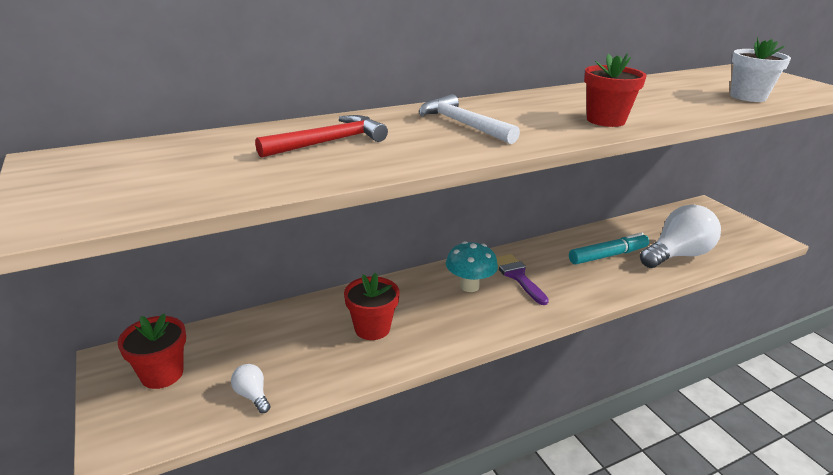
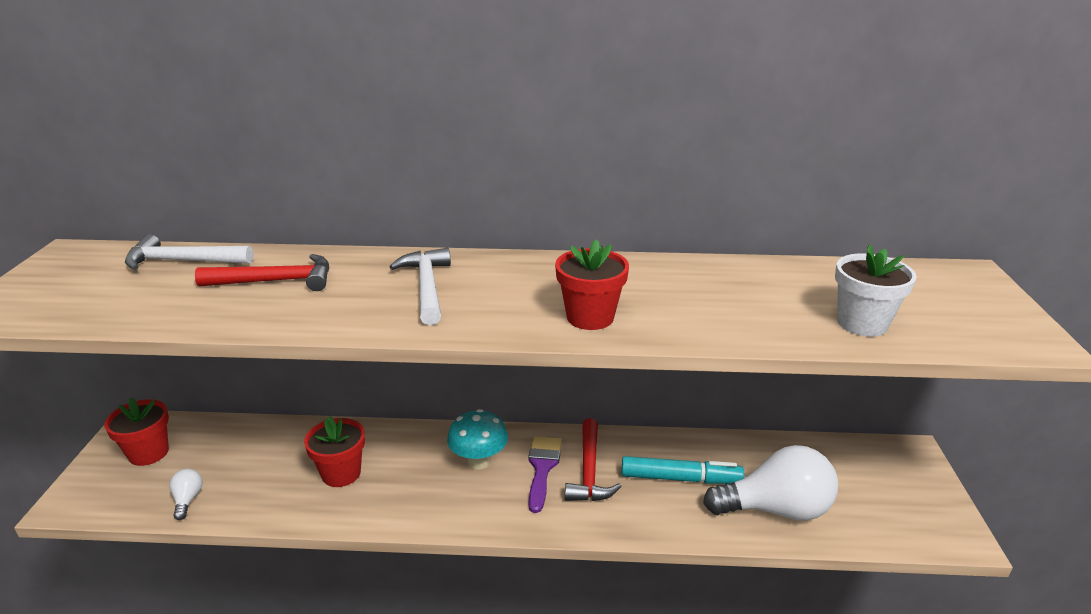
camera: 30 degrees right, 0 degrees up
none -> white hammer [125,234,254,270]
none -> red hammer [565,418,622,501]

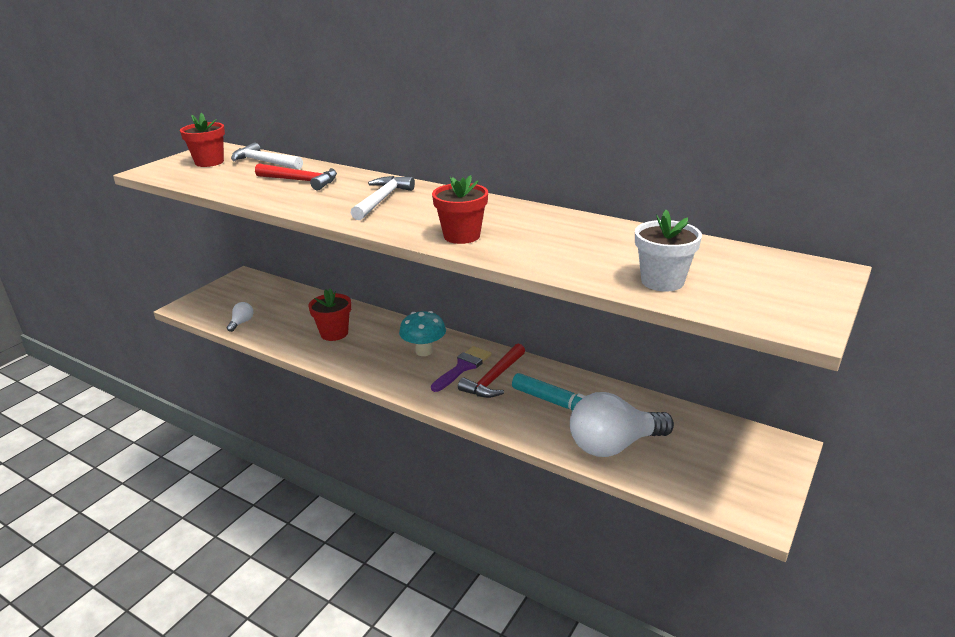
camera: 30 degrees right, 0 degrees up
red flower pot [104,398,169,466] -> red flower pot moved to [180,113,225,167]
white light bulb [703,445,838,521] -> white light bulb turned 135 degrees clockwise [570,392,674,457]

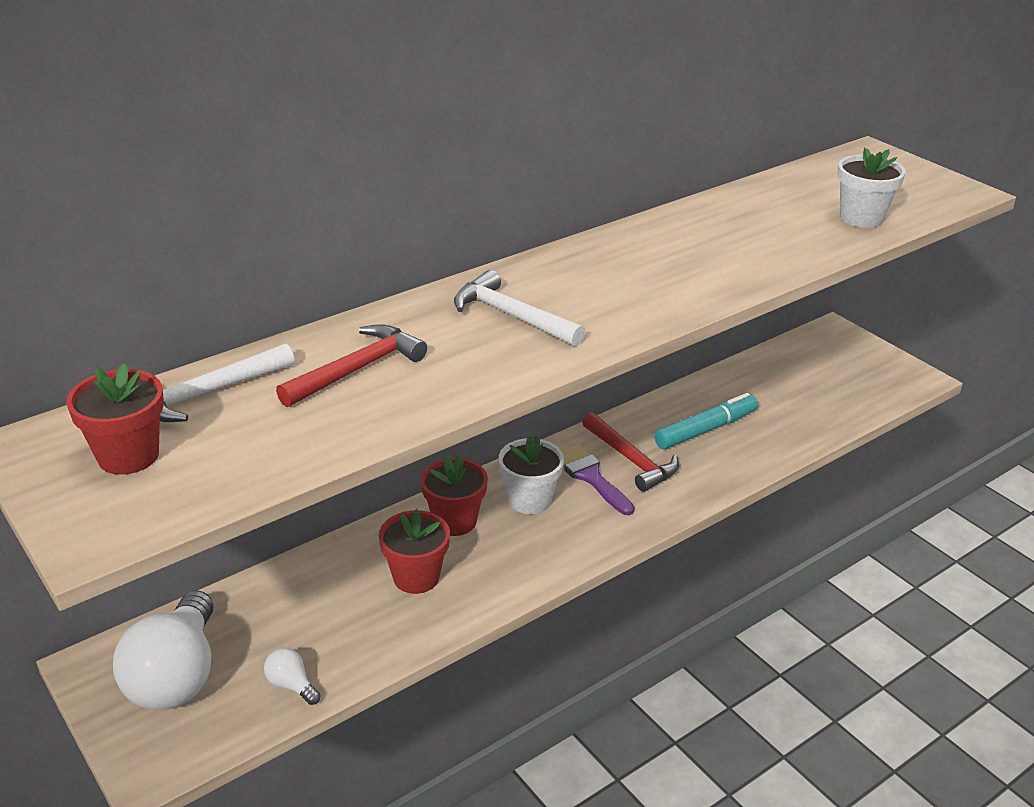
camera: 70 degrees left, 5 degrees up
turquoise mushroom [399,311,446,356] -> white flower pot [499,435,564,514]
red flower pot [432,175,488,244] -> red flower pot moved to [420,455,488,536]
white light bulb [570,392,674,457] -> white light bulb moved to [113,590,213,710]

